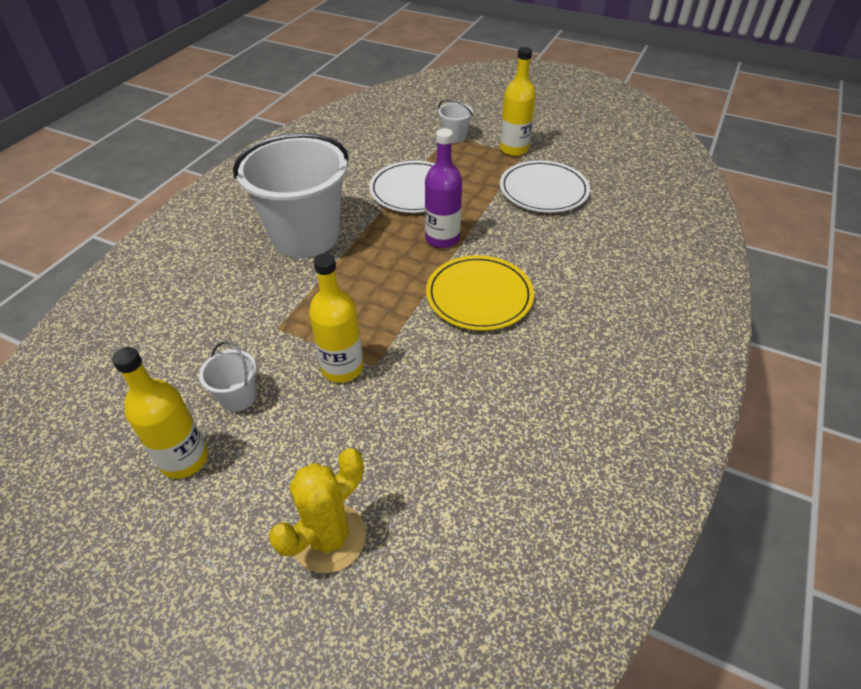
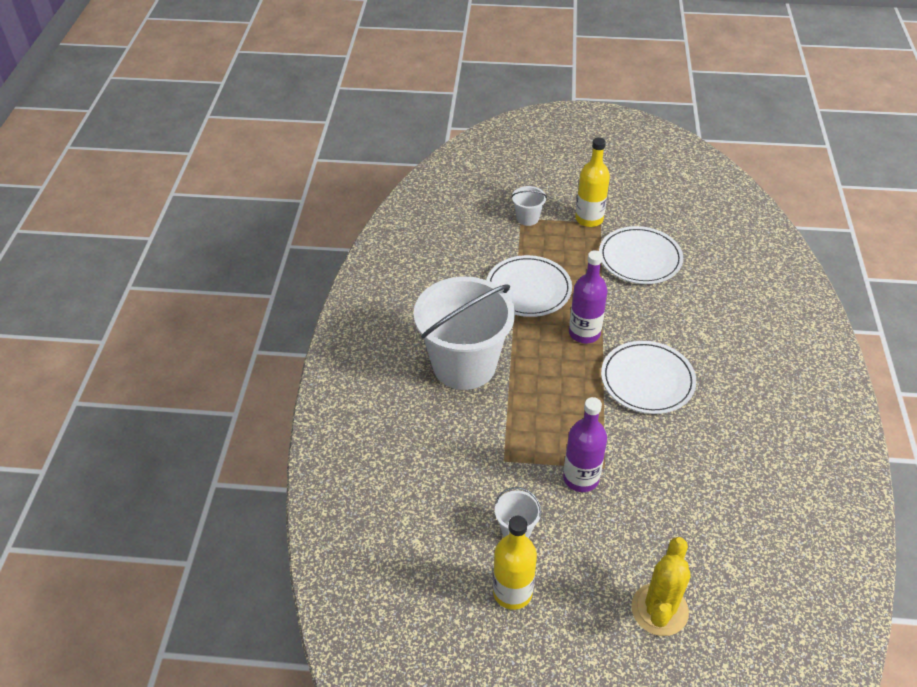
camera: 20 degrees left, 0 degrees up
yellow bottle [309,253,363,383] -> purple bottle [563,397,607,492]
yellow plate [426,255,534,331] -> white plate [601,341,696,414]

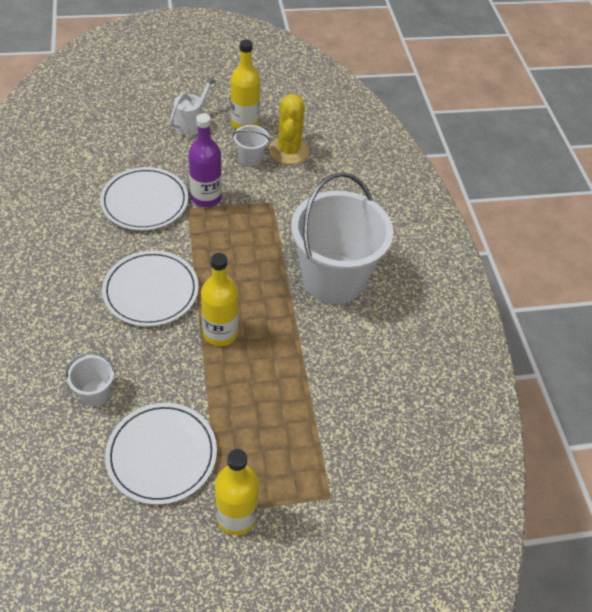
camera: 160 degrees right, 5 degrees up
white plate [487,255,572,317] -> white plate moved to [100,167,188,231]
white bucket [511,186,547,226] -> white bucket moved to [66,352,115,406]
purple bottle [569,250,608,344] -> yellow bottle [201,253,238,346]
yellow cactus [631,537,691,636] -> yellow cactus moved to [269,94,309,164]
none -> white watering can [169,76,216,135]

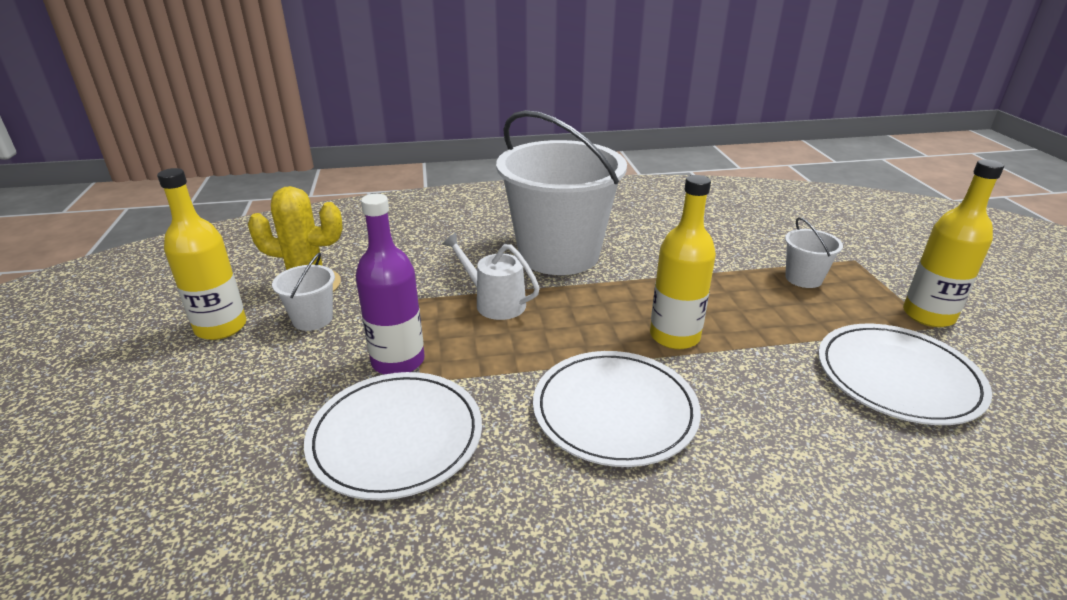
camera: 85 degrees left, 20 degrees down
white bucket [66,352,115,406] -> white bucket moved to [785,217,843,288]
white watering can [169,76,216,135] -> white watering can moved to [442,233,540,320]

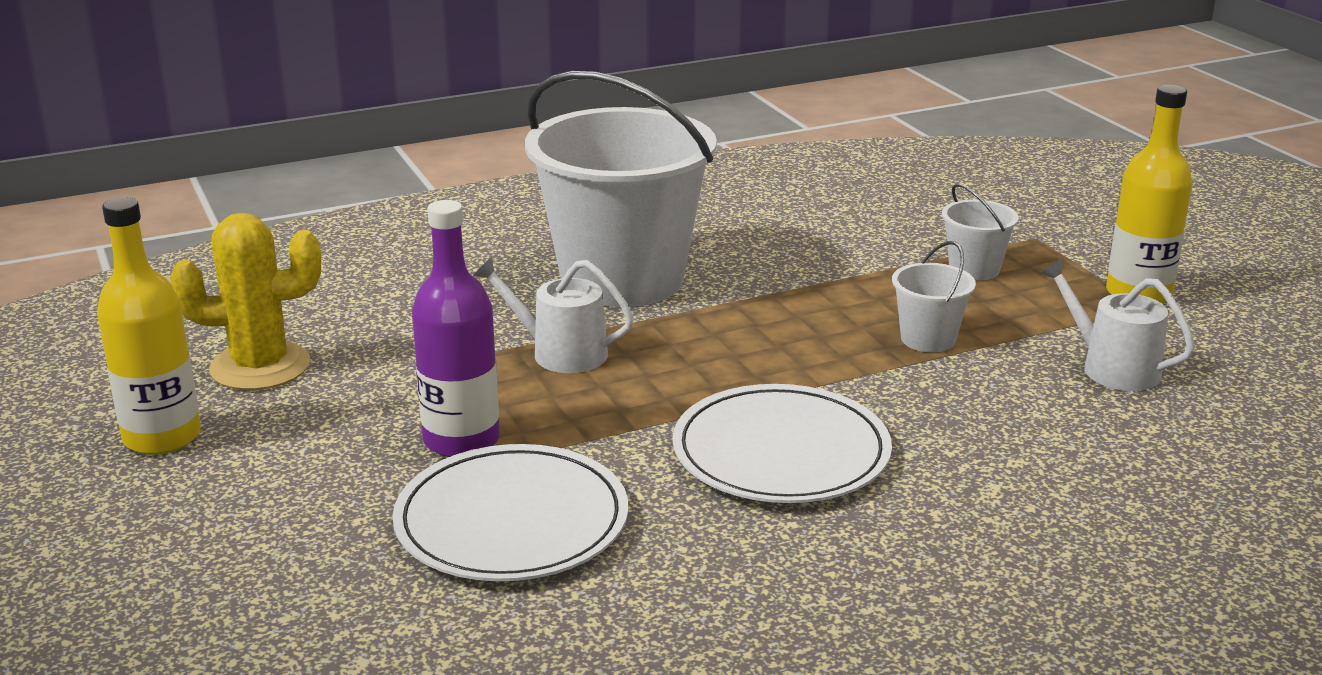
camera: 15 degrees left, 5 degrees down
white bucket [272,253,335,331] -> white bucket moved to [892,241,976,352]
yellow bottle [650,175,716,349] -> none
white plate [818,324,992,425] -> white watering can [1040,258,1195,391]

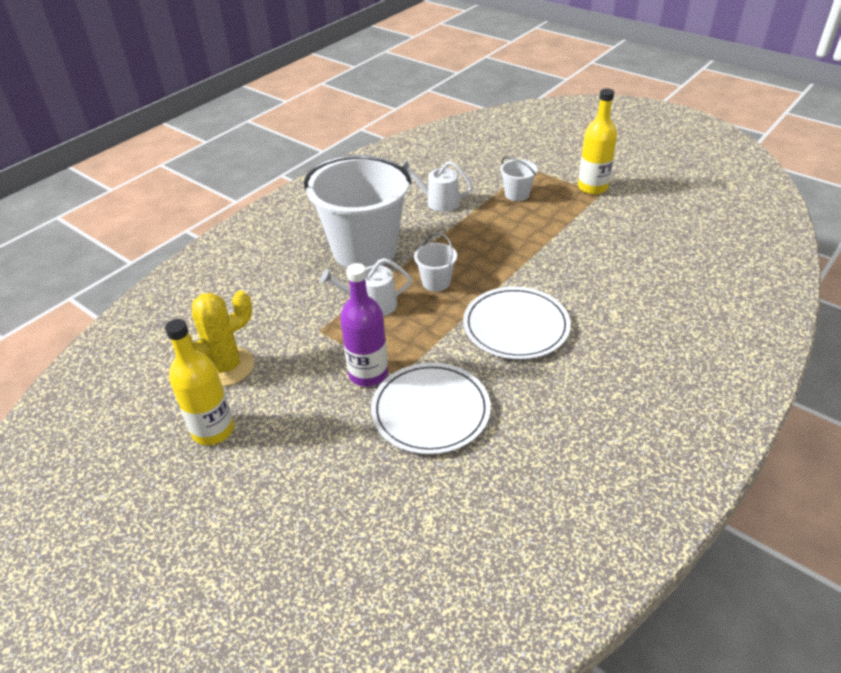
camera: 25 degrees left, 15 degrees up
white bucket [892,241,976,352] -> white bucket moved to [414,233,457,292]
white watering can [1040,258,1195,391] -> white watering can moved to [402,160,473,212]

